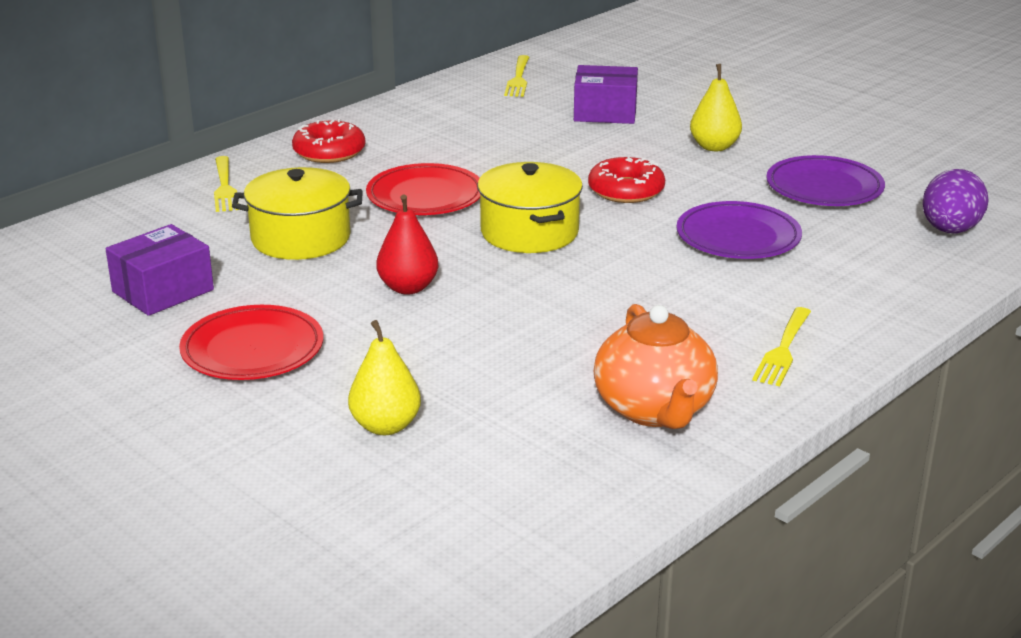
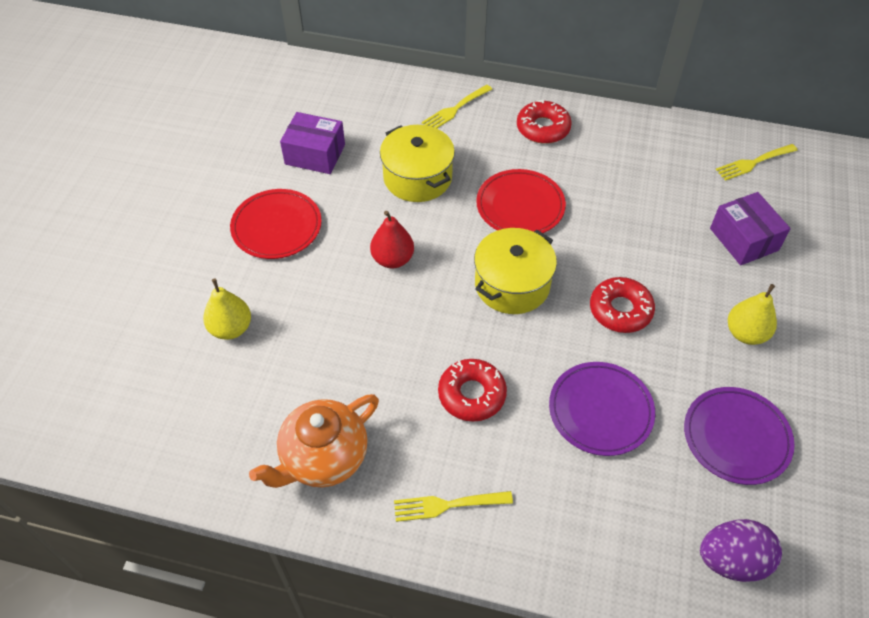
camera: 60 degrees right, 25 degrees up
none -> red donut [438,359,507,422]

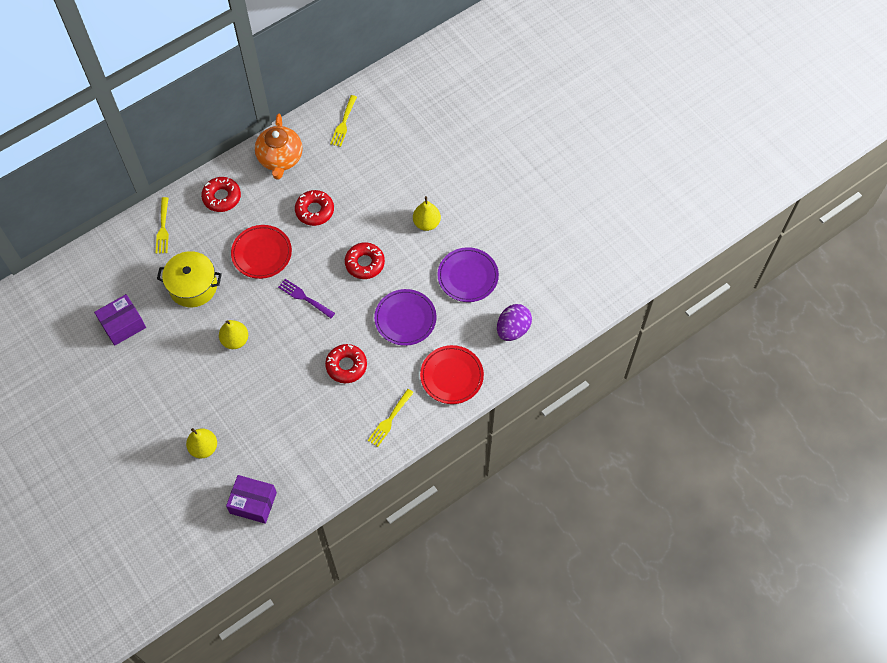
camera: 50 degrees left, 10 degrees up
red plate [230,189,322,259] -> red plate moved to [420,345,484,404]
orange teapot [249,394,379,488] -> orange teapot moved to [255,114,303,179]
red pear [370,211,414,268] -> yellow pear [219,320,248,349]
yellow pot [474,228,557,314] -> purple fork [278,279,335,318]
purple box [710,192,791,265] -> purple box moved to [226,475,277,524]
none -> red donut [295,190,334,226]

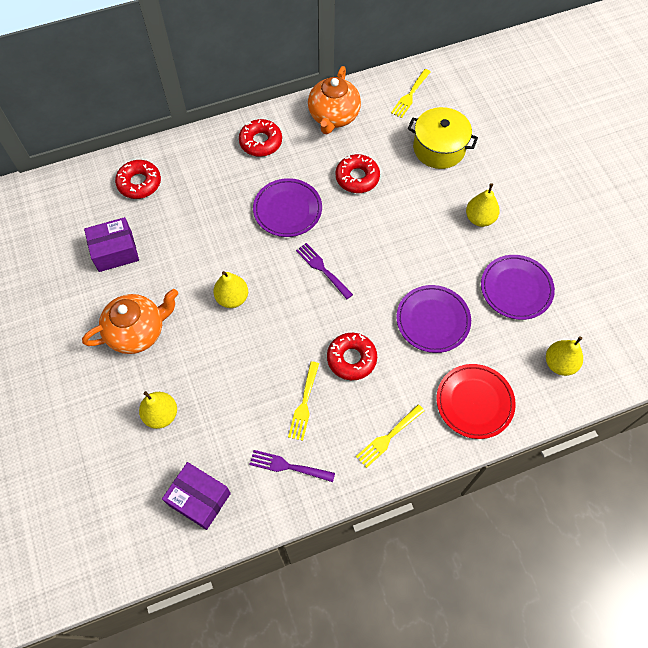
camera: 15 degrees right, 0 degrees up
yellow fork [155,197,169,253] -> yellow fork moved to [288,361,319,441]
yellow pot [157,251,222,307] -> yellow pot moved to [408,107,478,169]
red plate [231,225,292,279] -> purple plate [253,178,322,237]
red donut [345,242,385,279] -> red donut moved to [115,160,161,199]
purple egg [497,304,532,341] -> yellow pear [546,336,583,376]
none -> orange teapot [82,289,178,354]
none -> purple fork [249,450,335,482]

